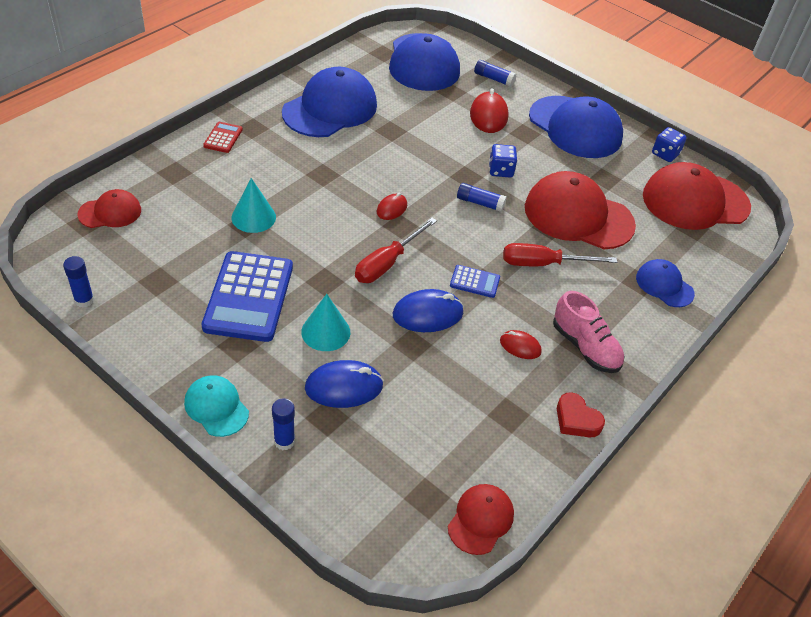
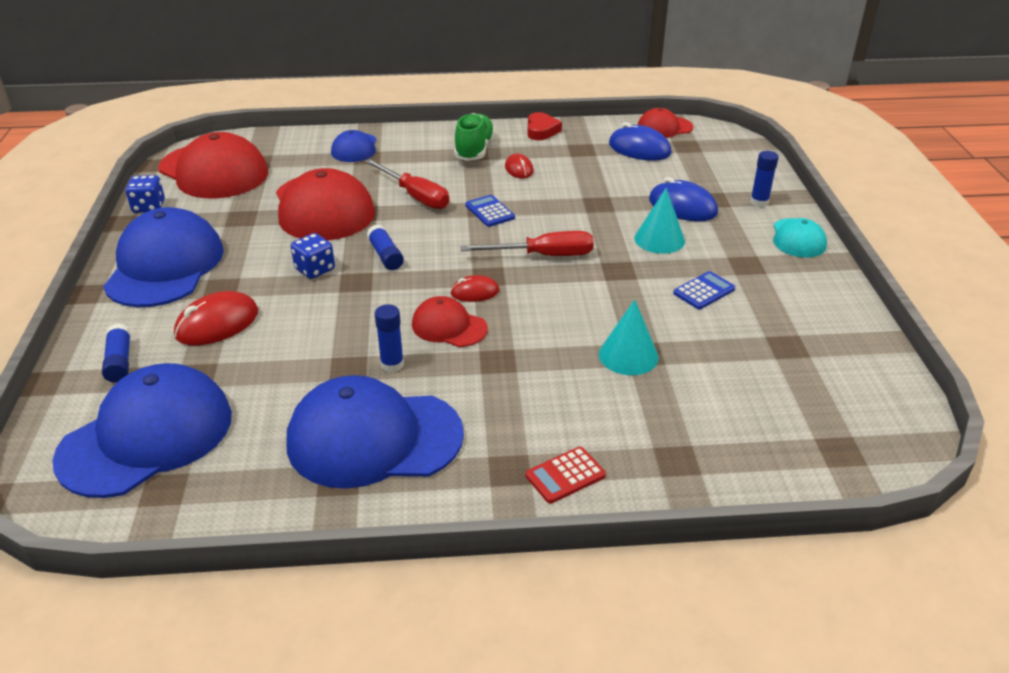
camera: 130 degrees left, 10 degrees down
blue glue stick [63,256,94,308] -> blue glue stick moved to [375,304,404,372]
red cap [77,189,141,228] -> red cap moved to [412,296,488,347]
blue calculator [202,251,293,342] -> blue calculator [673,271,735,309], size x0.45
blue mouse [393,289,464,332] -> blue mouse moved to [609,122,672,161]
pink shoe [553,291,625,373] -> green shoe [454,113,495,161]

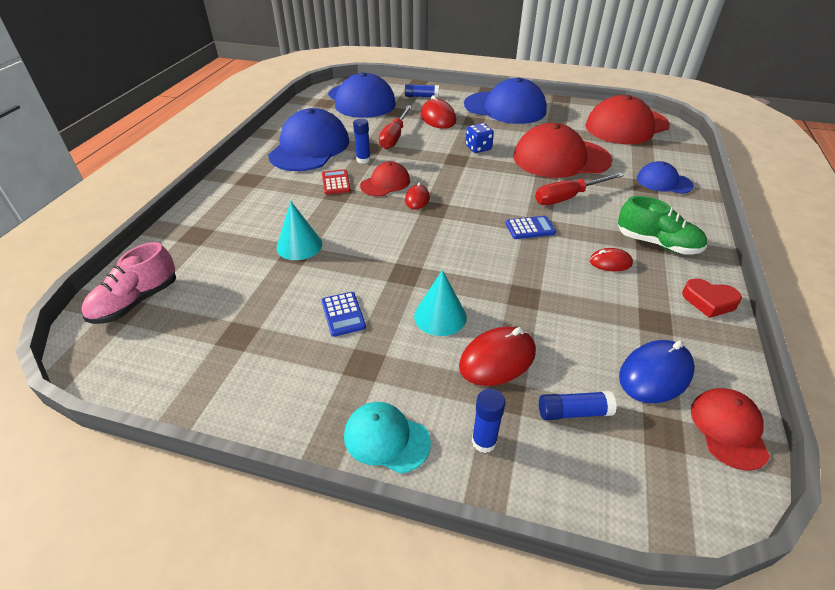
camera: 110 degrees right, 5 degrees up
blue dice [125,175,165,213] -> none
blue glue stick [367,224,404,270] -> blue glue stick moved to [539,391,617,420]
red screwdriver [460,231,594,256] -> red screwdriver moved to [379,105,412,149]
red calculator [526,447,606,504] -> red calculator moved to [322,169,351,195]
blue mouse [649,177,718,221] -> red mouse [459,327,536,386]
none -> pink shoe [81,242,176,324]

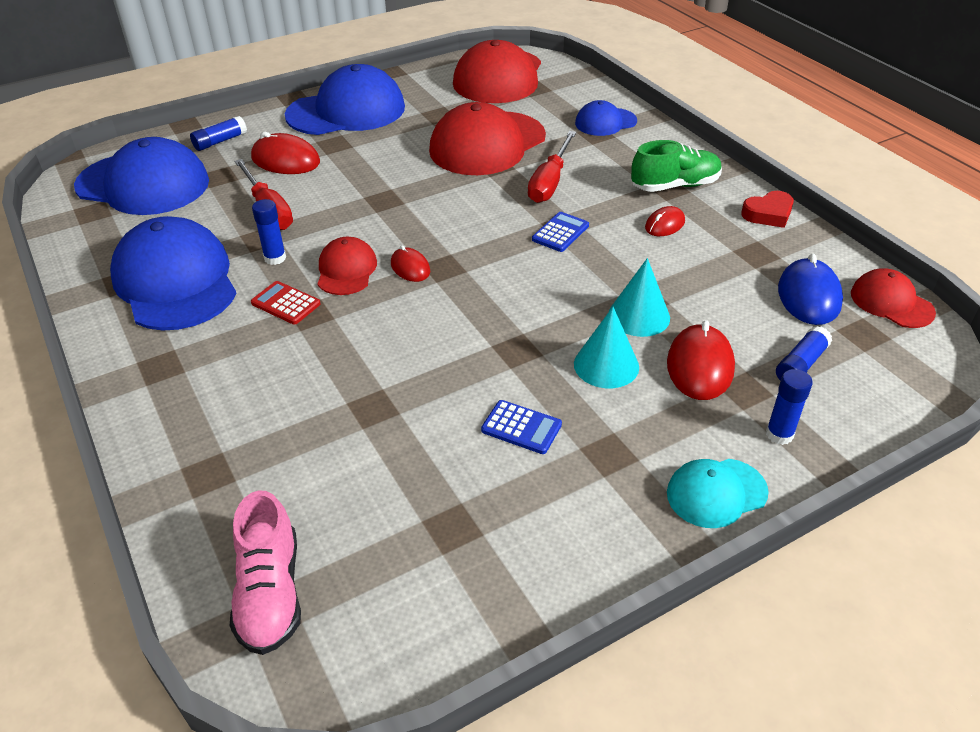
camera: 45 degrees left, 0 degrees up
turquoise cone [277,201,322,260] -> turquoise cone moved to [609,258,670,337]
blue dice [466,123,494,153] -> none

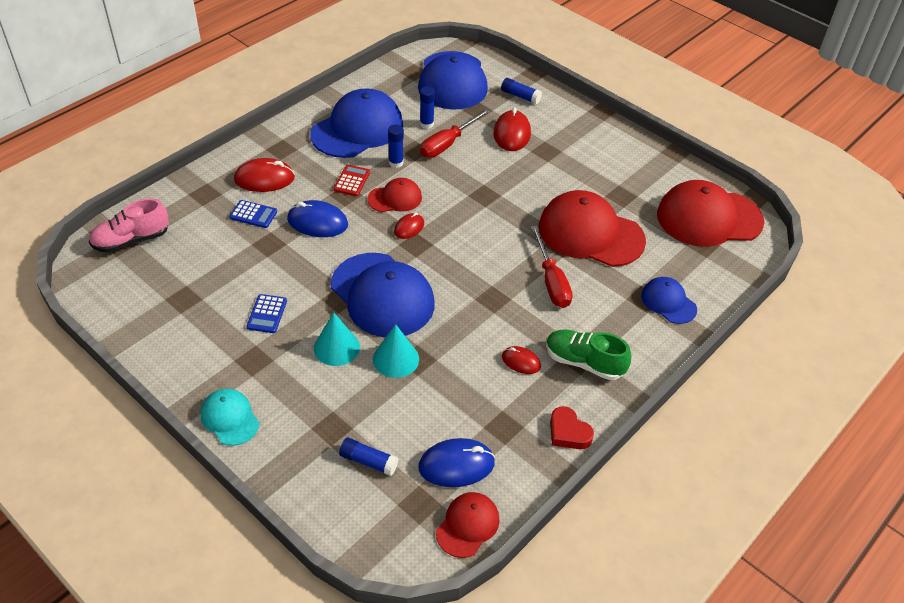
camera: 70 degrees right, 5 degrees up
blue cap [285,64,405,135] -> blue cap moved to [331,253,435,338]
red screwdriver [528,131,576,203] -> red screwdriver turned 105 degrees counterclockwise [531,225,573,308]
blue calculator [532,212,589,252] -> blue calculator moved to [229,200,277,228]
green shoe [631,140,722,192] -> green shoe turned 150 degrees clockwise [546,329,631,380]
red mouse [667,320,735,400] -> red mouse moved to [234,158,295,192]
blue glue stick [766,369,813,445] -> blue glue stick moved to [420,87,435,129]
none -> blue mouse [287,200,348,237]

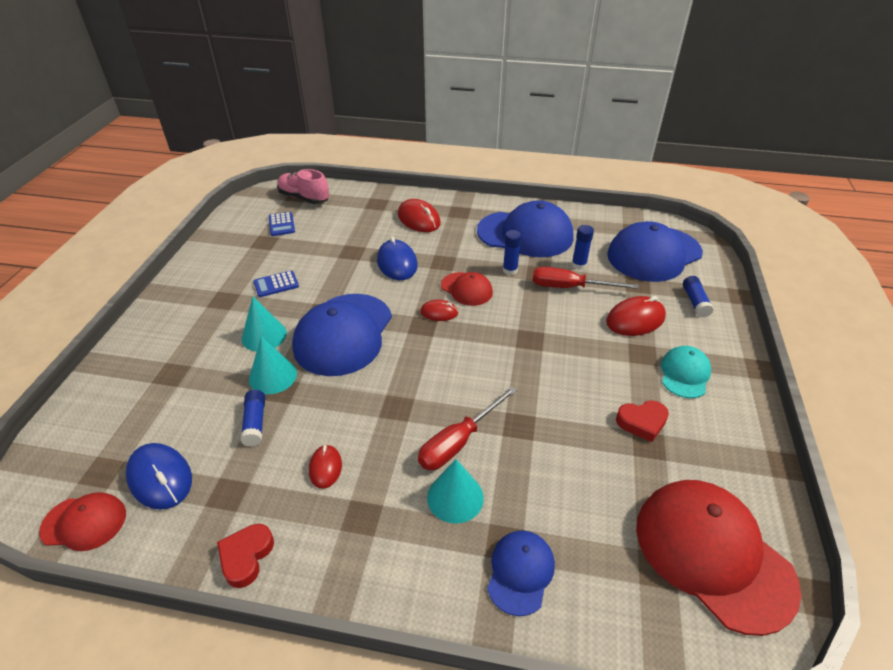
camera: 60 degrees right, 5 degrees down
turquoise cap [201,389,260,446] -> turquoise cap moved to [661,346,711,398]
blue calculator [229,200,277,228] -> blue calculator moved to [269,212,295,236]
red calculator [333,165,370,196] -> none
blue glue stick [339,438,398,476] -> blue glue stick moved to [240,390,265,446]
red cap [539,190,646,267] -> none
green shoe [546,329,631,380] -> none
none -> turquoise cone [427,459,484,524]
none -> red heart [616,401,669,442]

